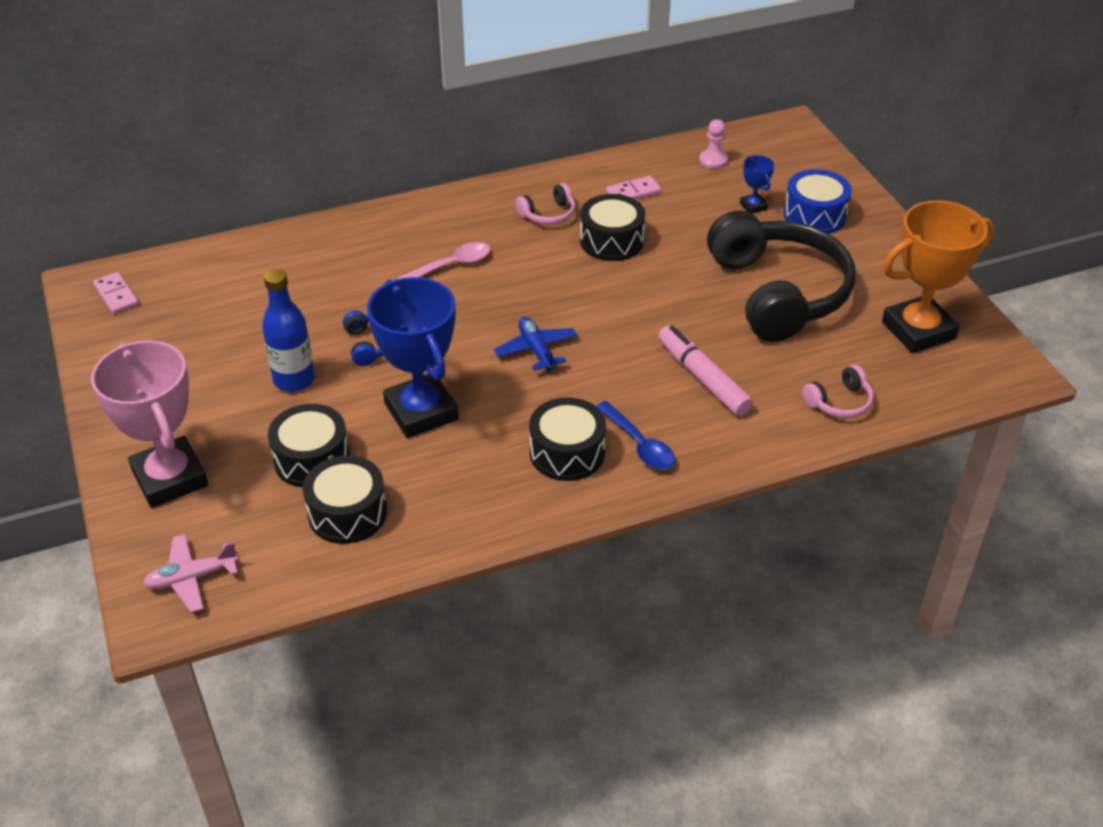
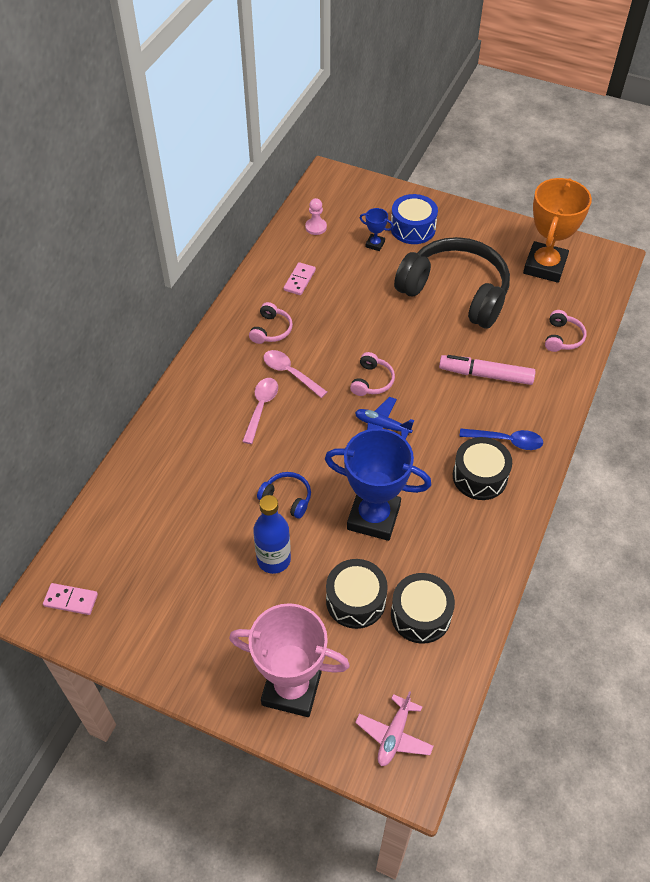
camera: 45 degrees left, 10 degrees up
black drum [580,194,645,261] -> none
none -> pink spoon [263,350,327,398]
none -> pink headphones [350,352,395,396]

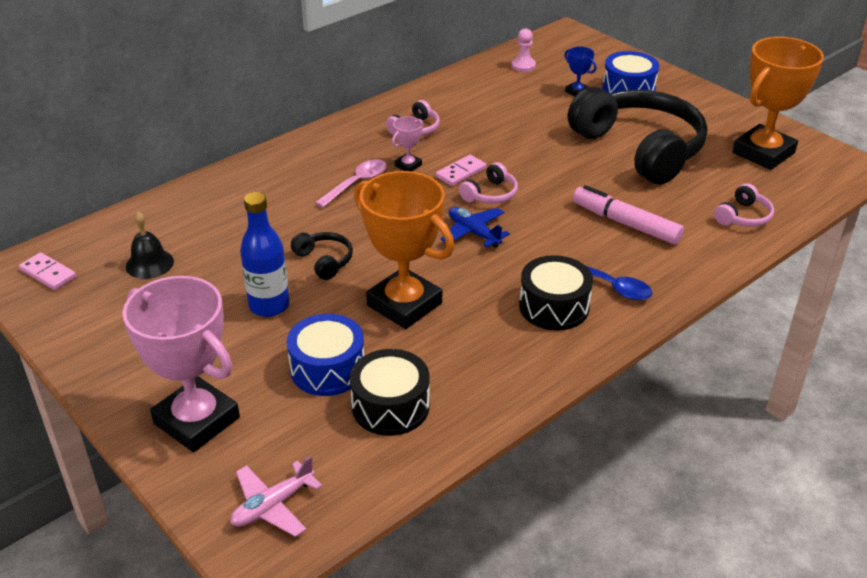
camera: 25 degrees right, 15 degrees down
blue headphones [257,472,311,519] -> black headphones [291,232,353,280]
pink spoon [263,350,327,398] -> pink trophy [392,116,424,172]
pink domino [284,262,316,295] -> pink domino moved to [436,155,486,186]
blue trophy [325,429,431,541] -> orange trophy [354,171,454,329]
black drum [326,559,388,629] -> blue drum [287,314,365,396]
none -> black bell [126,212,174,279]

